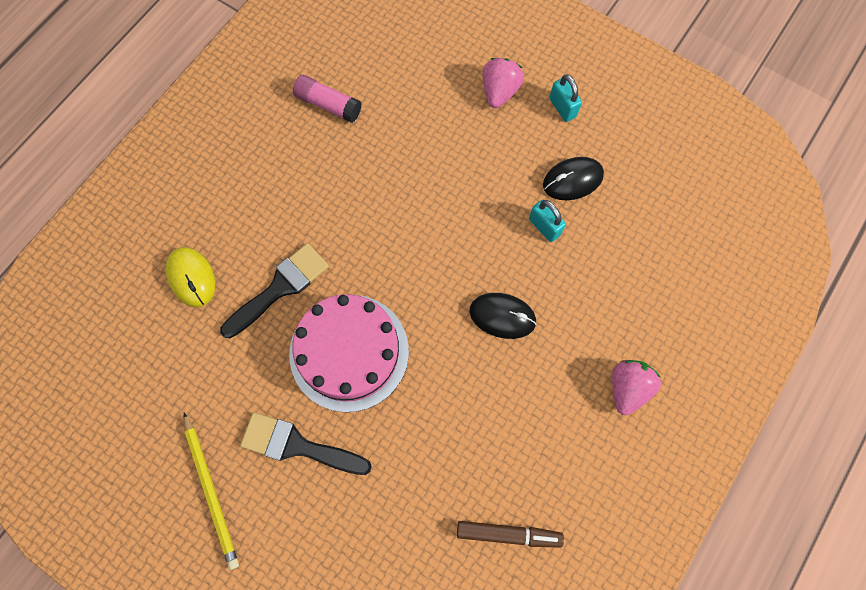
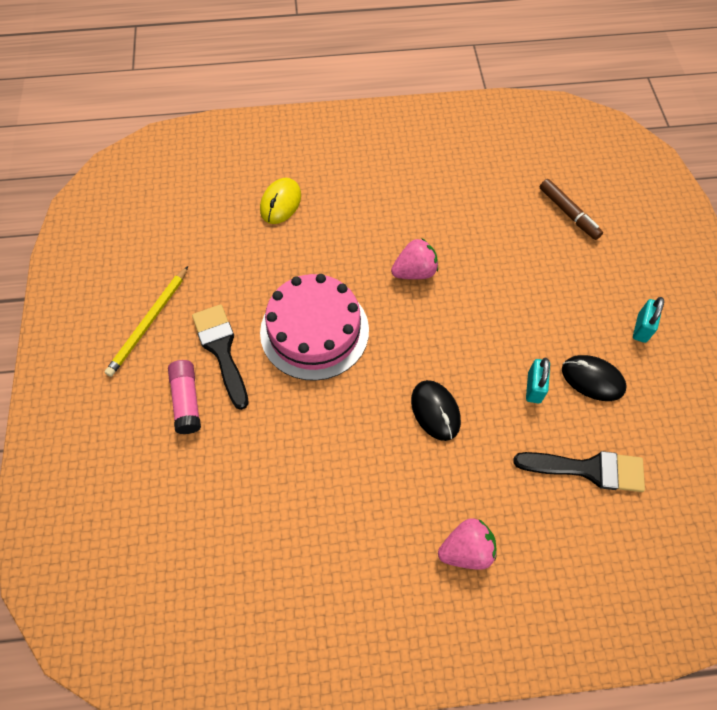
camera: 50 degrees right, 10 degrees down
black brush [220,243,329,338] -> black brush moved to [513,451,645,492]
pink glue stick [293,75,362,123] -> pink glue stick moved to [168,360,201,434]
brown marker [457,521,564,548] -> brown marker moved to [540,179,603,240]
pink strawberry [483,58,524,108] -> pink strawberry moved to [391,239,438,279]

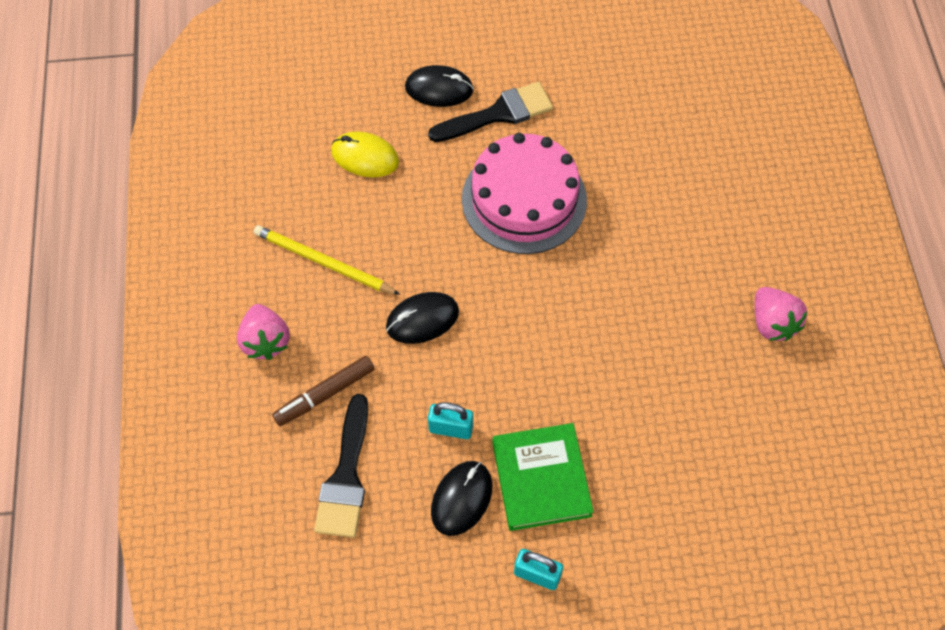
camera: 90 degrees right, 0 degrees up
yellow pencil [105,266,188,377] -> yellow pencil moved to [254,225,400,295]
pink glue stick [168,360,201,434] -> black mouse [405,65,474,107]
yellow mouse [260,178,301,224] -> yellow mouse moved to [331,131,399,178]
pink strawberry [391,239,438,279] -> pink strawberry moved to [755,287,808,341]
brown marker [540,179,603,240] -> brown marker moved to [272,356,375,426]
none -> green book [492,423,594,531]

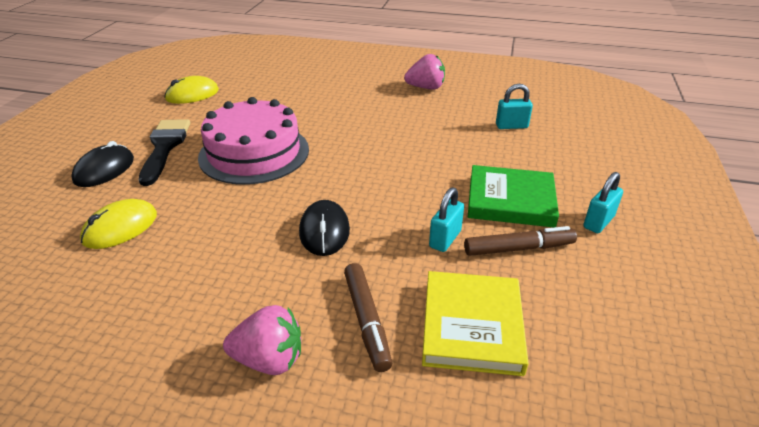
camera: 70 degrees left, 25 degrees down
yellow pencil [254,225,400,295] -> none
black brush [314,394,368,538] -> yellow book [422,271,529,376]
black mouse [431,461,492,536] -> brown marker [464,226,577,256]
none -> yellow mouse [164,76,219,104]
none -> turquoise padlock [496,84,533,129]

